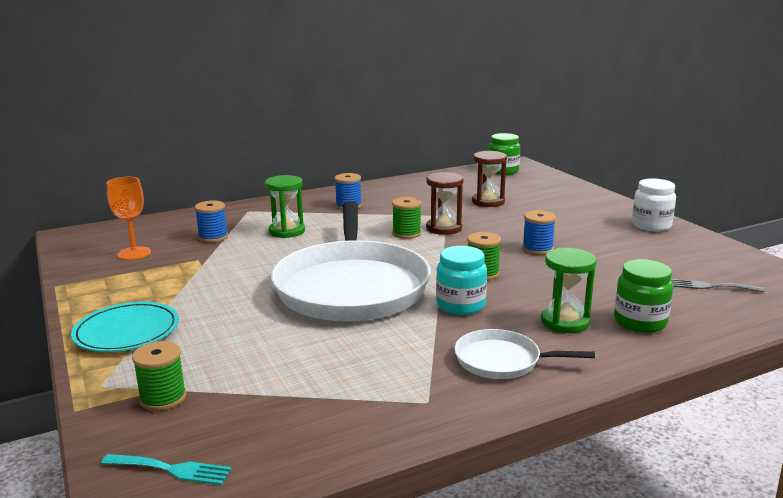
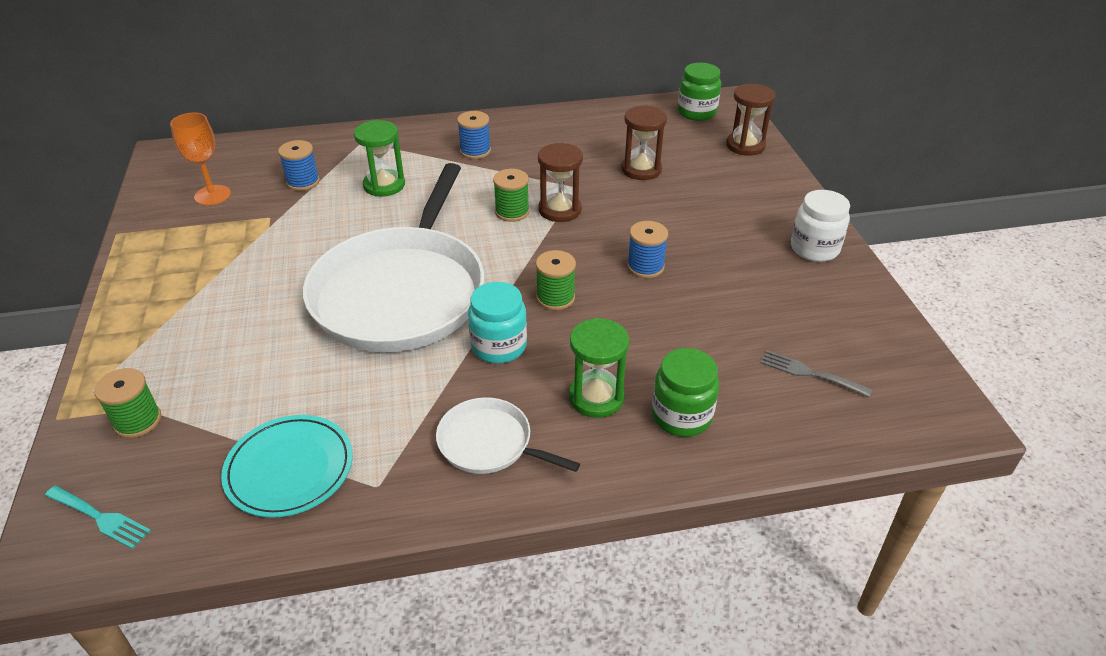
camera: 15 degrees right, 20 degrees up
turquoise plate [71,302,179,352] -> turquoise plate moved to [221,415,353,518]
none -> brown hourglass [726,84,776,156]

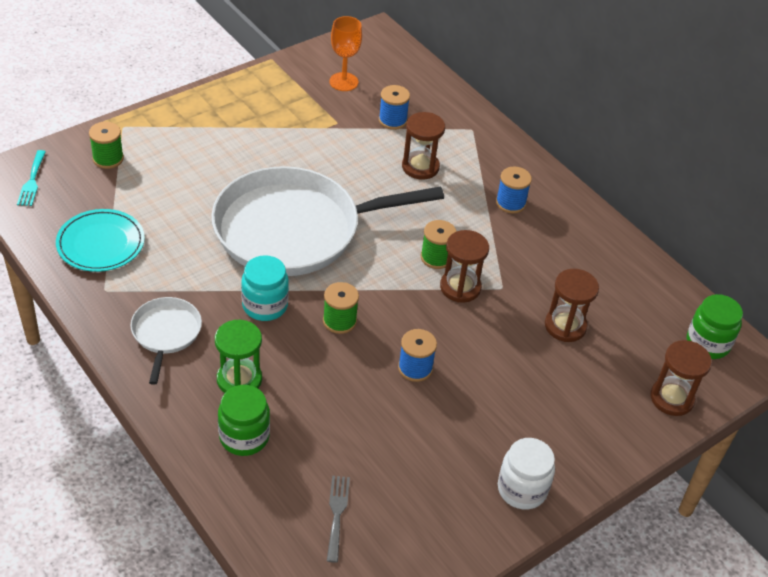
camera: 60 degrees right, 5 degrees up
green hourglass [354,120,405,197] -> brown hourglass [402,112,445,180]

